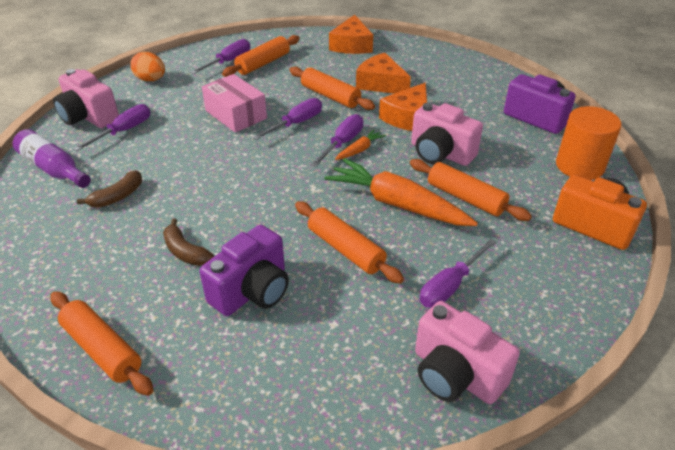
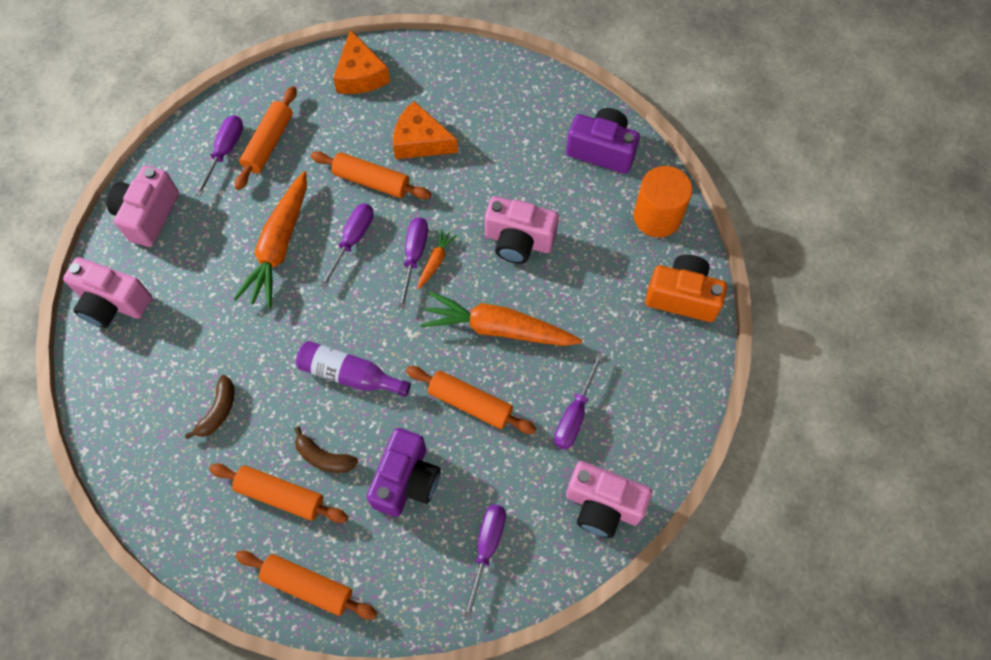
camera: 20 degrees left, 25 degrees up
purple bottle [13,129,91,188] -> purple bottle moved to [296,341,411,397]
purple screwdriver [73,104,151,151] -> purple screwdriver moved to [463,504,506,619]
orange egg [130,52,165,81] -> pink camera [107,166,179,247]
pink box [202,74,267,133] -> orange carrot [234,171,307,309]
orange cheese [379,83,427,131] -> none
orange rolling pin [410,159,532,221] -> orange rolling pin moved to [209,464,348,523]

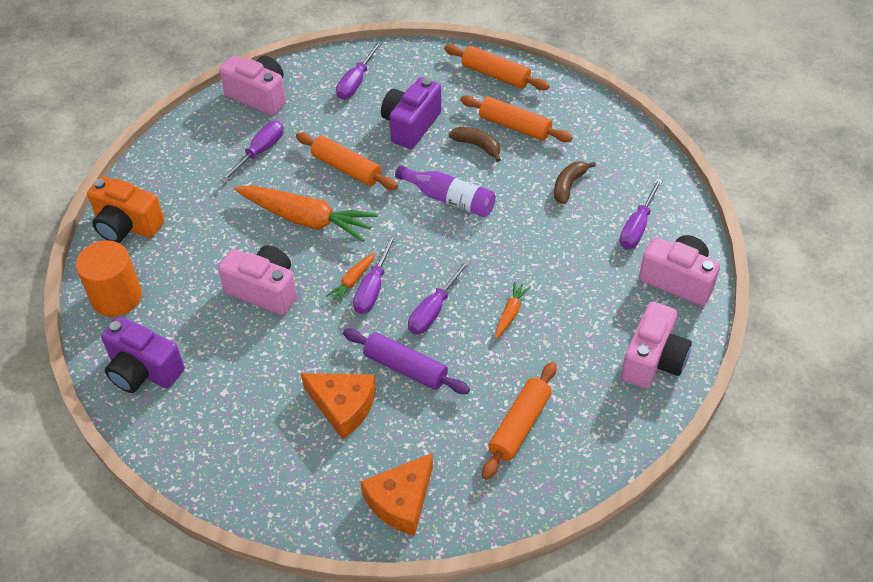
camera: 170 degrees left, 15 degrees down
purple screwdriver [195,115,243,196] -> purple screwdriver moved to [620,178,663,249]
orange carrot [234,171,307,309] -> orange carrot [495,281,531,339], size x0.45
orange rolling pin [311,151,431,199] -> purple rolling pin [343,328,470,394]
orange cheese [333,30,390,94] -> orange cheese turned 135 degrees counterclockwise [360,453,433,536]

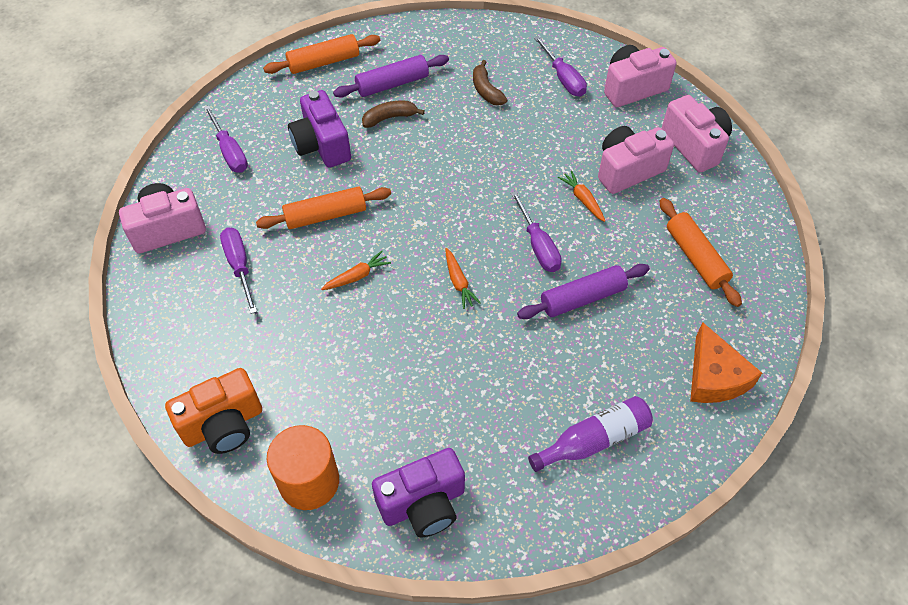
camera: 55 degrees left, 5 degrees up
pink camera [218,245,297,315] -> pink camera moved to [598,126,674,194]
orange carrot [234,185,378,242] -> orange carrot [321,251,391,290], size x0.45
orange cheese [301,373,376,439] -> none
purple screwdriver [353,234,397,314] -> none
purple bottle [395,165,496,217] -> purple bottle moved to [528,396,653,472]
orange rolling pin [460,95,572,142] -> purple rolling pin [333,55,449,98]

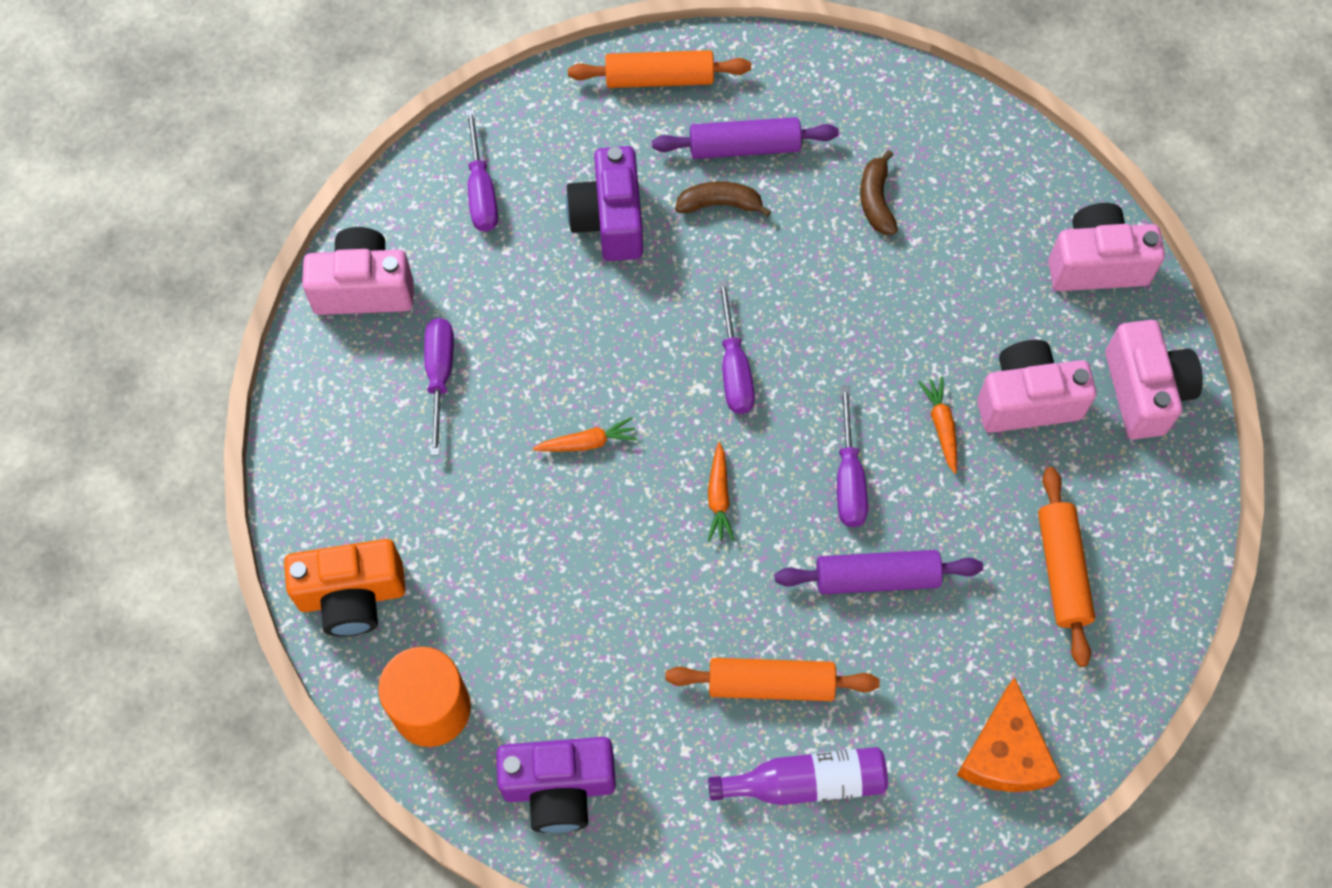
camera: 20 degrees right, 10 degrees up
orange rolling pin [256,187,391,229] -> orange rolling pin moved to [665,658,880,701]
purple screwdriver [534,36,587,97] -> purple screwdriver moved to [718,280,755,414]

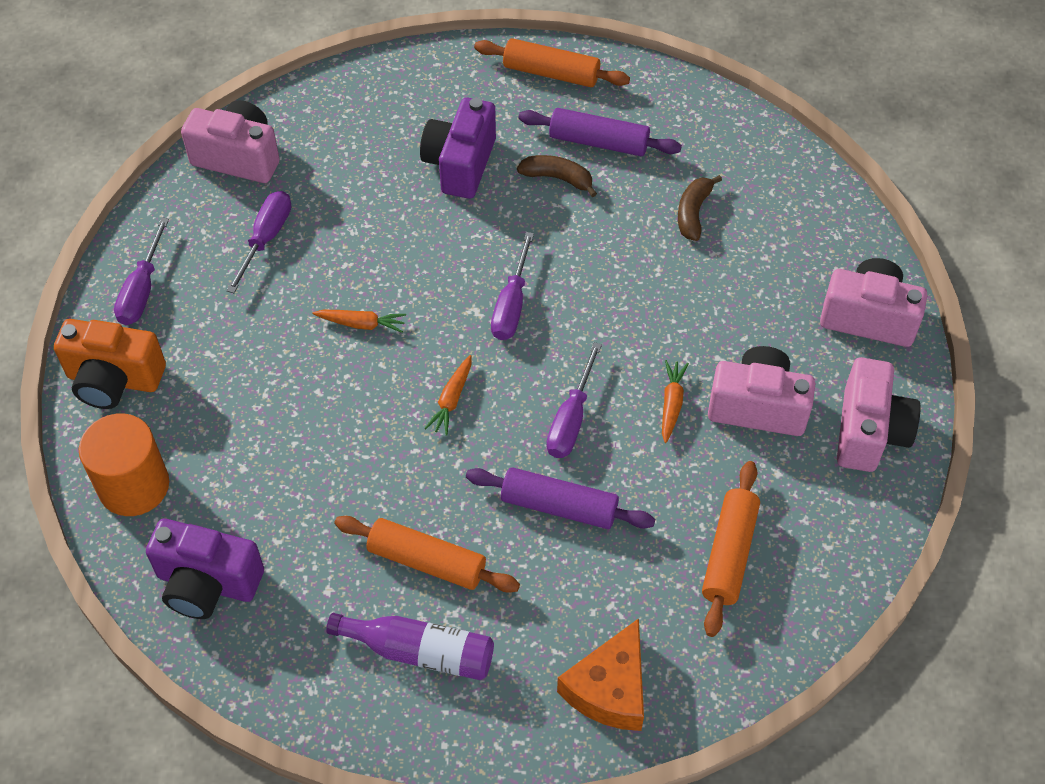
camera: 20 degrees right, 10 degrees down
purple screwdriver [466,109,498,232] -> purple screwdriver moved to [114,217,169,325]

